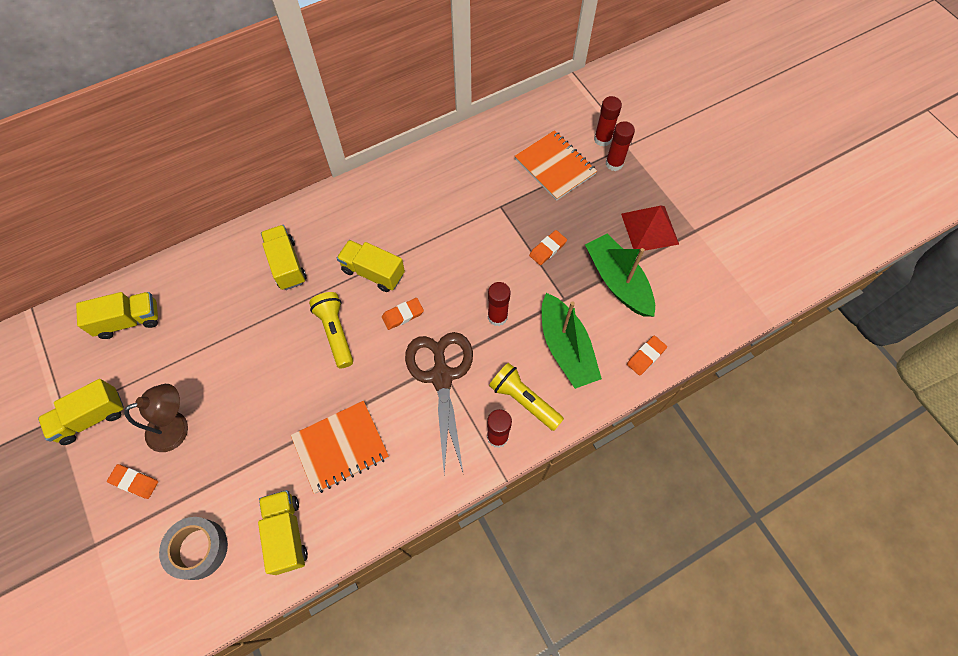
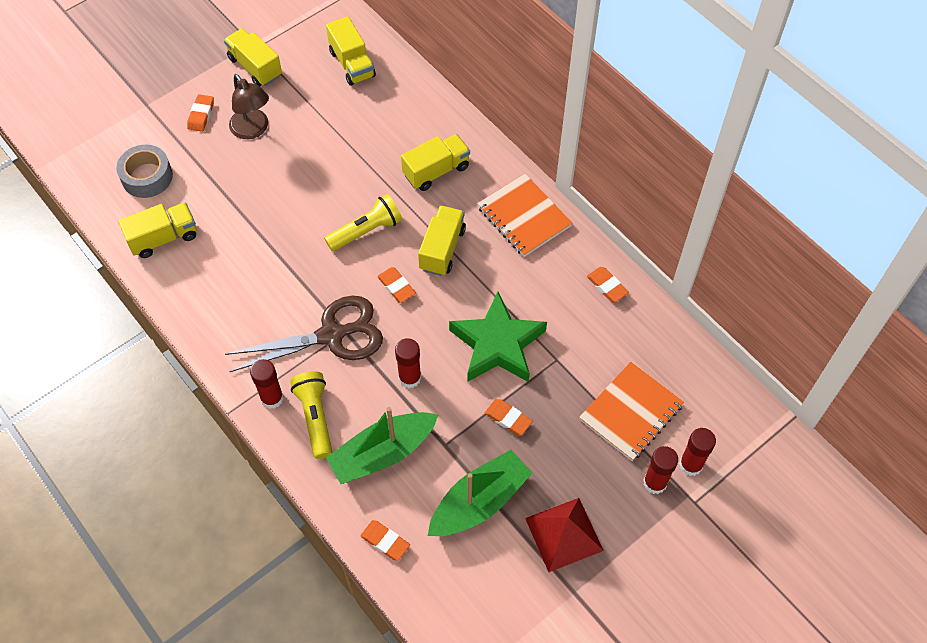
camera: 80 degrees right, 5 degrees down
orange notebook [291,401,389,494] -> orange notebook moved to [477,174,572,257]
yellow flashlight [489,363,564,431] -> yellow flashlight turned 45 degrees counterclockwise [290,371,333,459]
none -> green star [449,292,547,382]
none -> orange eraser [587,267,629,302]

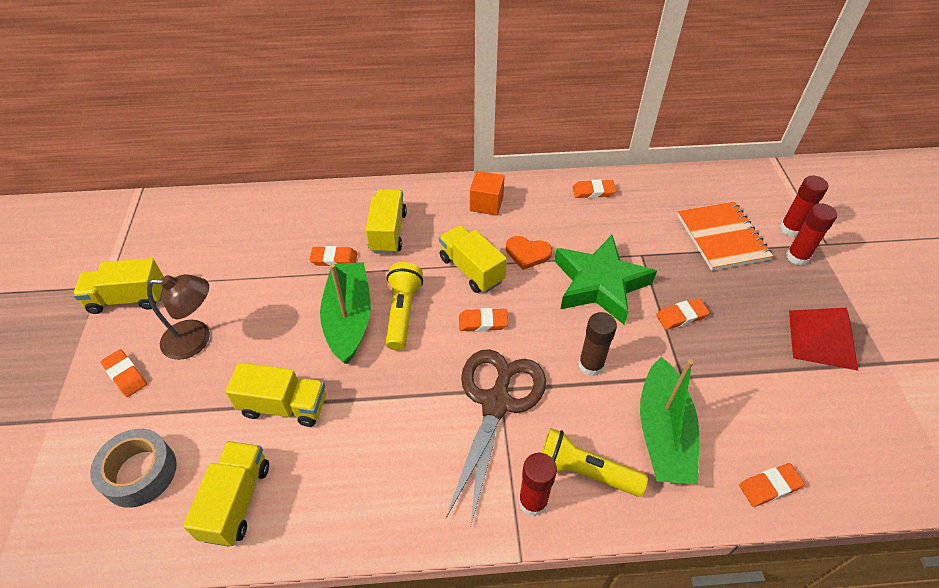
camera: 55 degrees left, 10 degrees down
yellow truck [326,16,376,86] -> yellow truck moved to [225,363,326,427]
red glue stick [395,338,421,388] -> brown glue stick [579,312,617,376]
green boat [428,450,532,536] -> green boat moved to [320,262,371,364]
orange notebook [477,174,572,257] -> orange cube [470,171,505,216]
none -> orange eraser [309,246,358,266]
none -> orange heart [506,236,552,270]

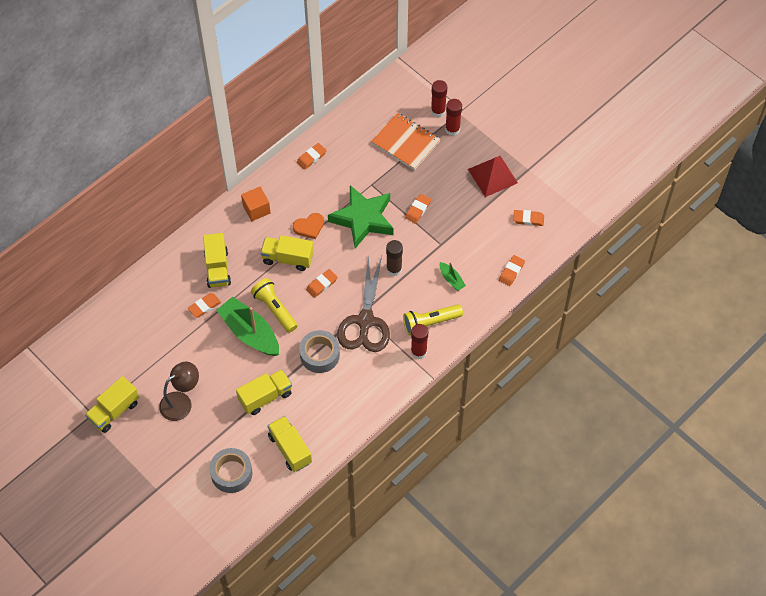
camera: 40 degrees left, 10 degrees up
orange eraser [101,349,147,397] -> orange eraser moved to [513,210,544,226]
yellow truck [366,189,407,254] -> yellow truck turned 150 degrees counterclockwise [203,233,231,288]
brown scissors [446,349,546,524] -> brown scissors turned 150 degrees counterclockwise [337,254,390,352]
green boat [640,357,699,485] -> green boat [440,262,466,291], size x0.47
none -> grey tape [299,330,340,373]

